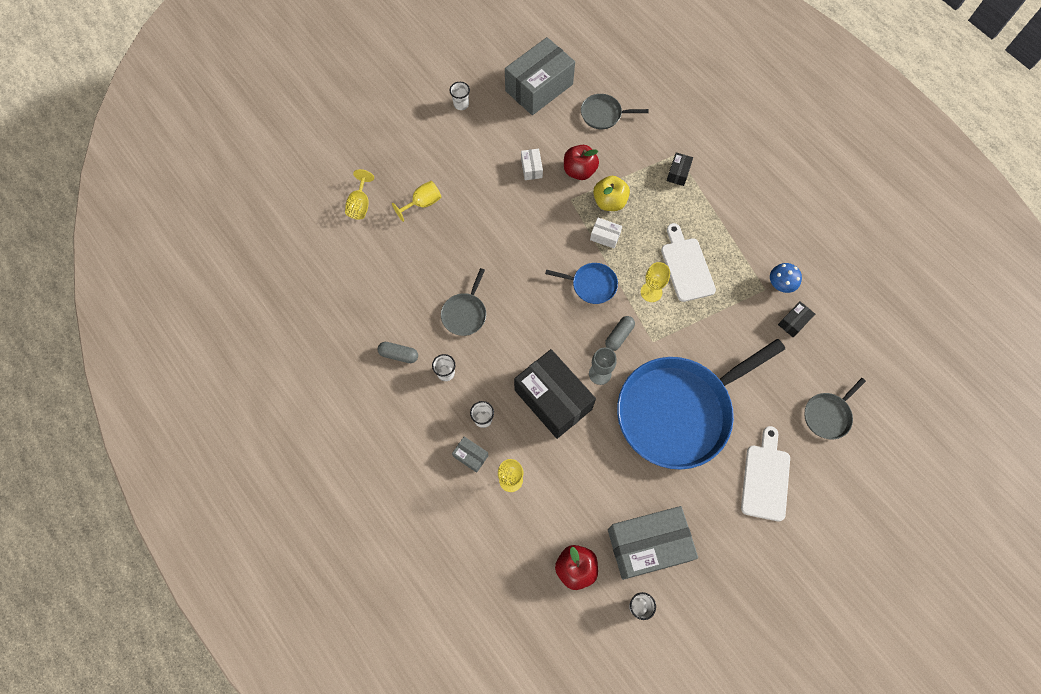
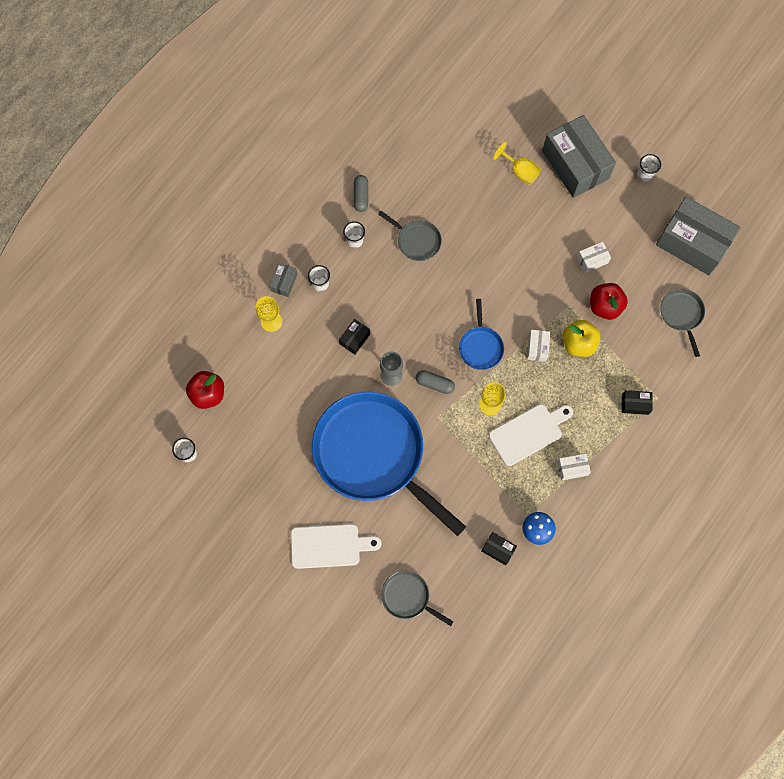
camera: 75 degrees right, 5 degrees up
yellow goblet [345,169,374,219] -> none
grey pan [441,268,486,336] -> grey pan turned 150 degrees counterclockwise [378,211,442,261]
black box [514,349,596,439] -> black box [339,319,370,355], size x0.43
grey box [608,506,698,580] -> grey box moved to [542,115,616,198]
none -> white box [557,454,591,481]

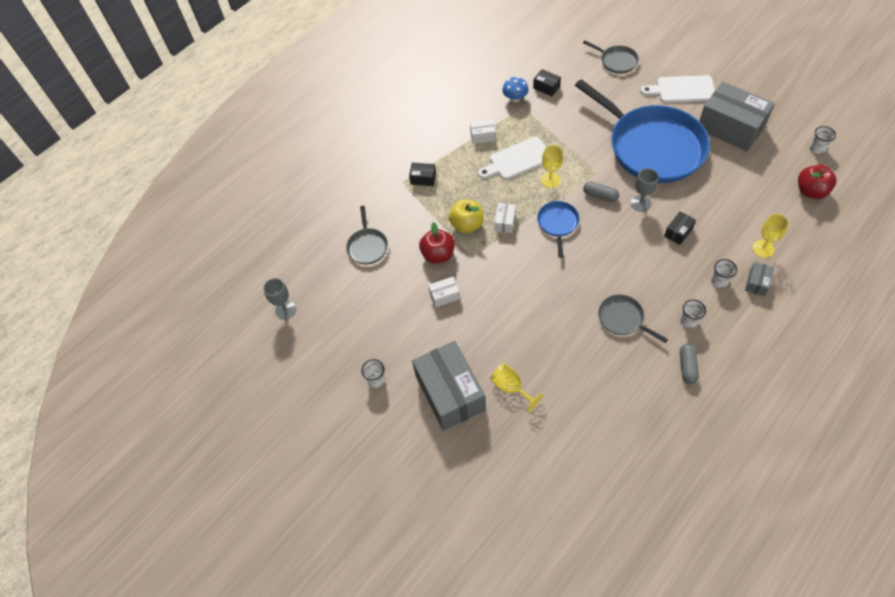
camera: 170 degrees left, 15 degrees down
grey box [656,196,741,275] -> grey box moved to [699,82,775,151]
none -> grey goblet [263,278,296,320]

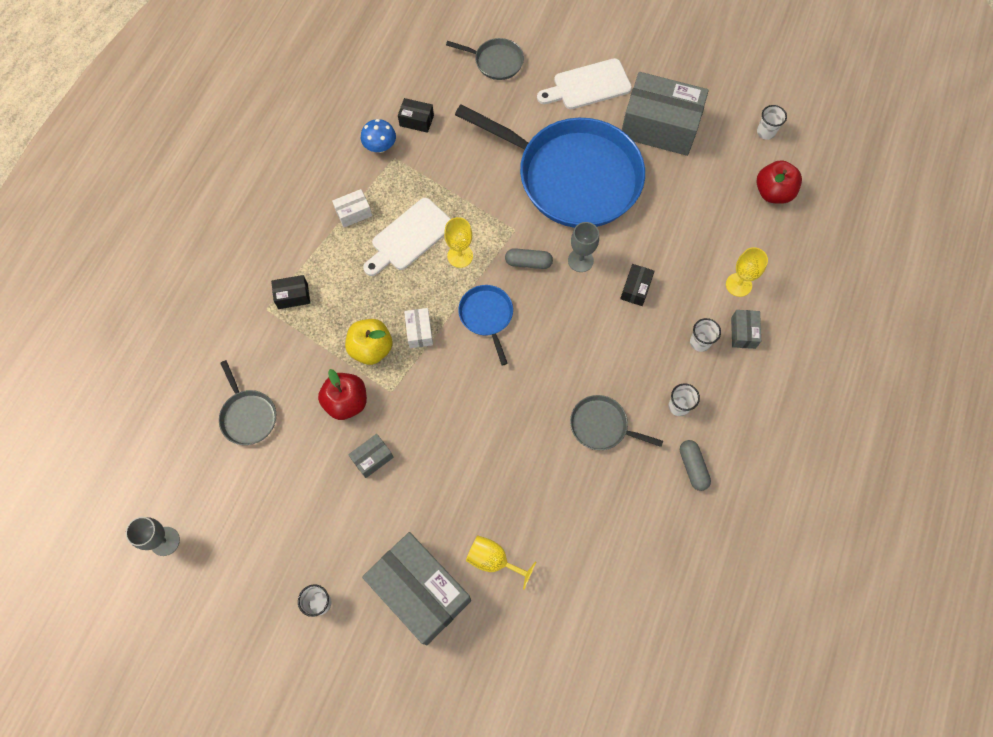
camera: 25 degrees left, 10 degrees up
white box [428,277,460,307] -> grey box [348,434,394,478]

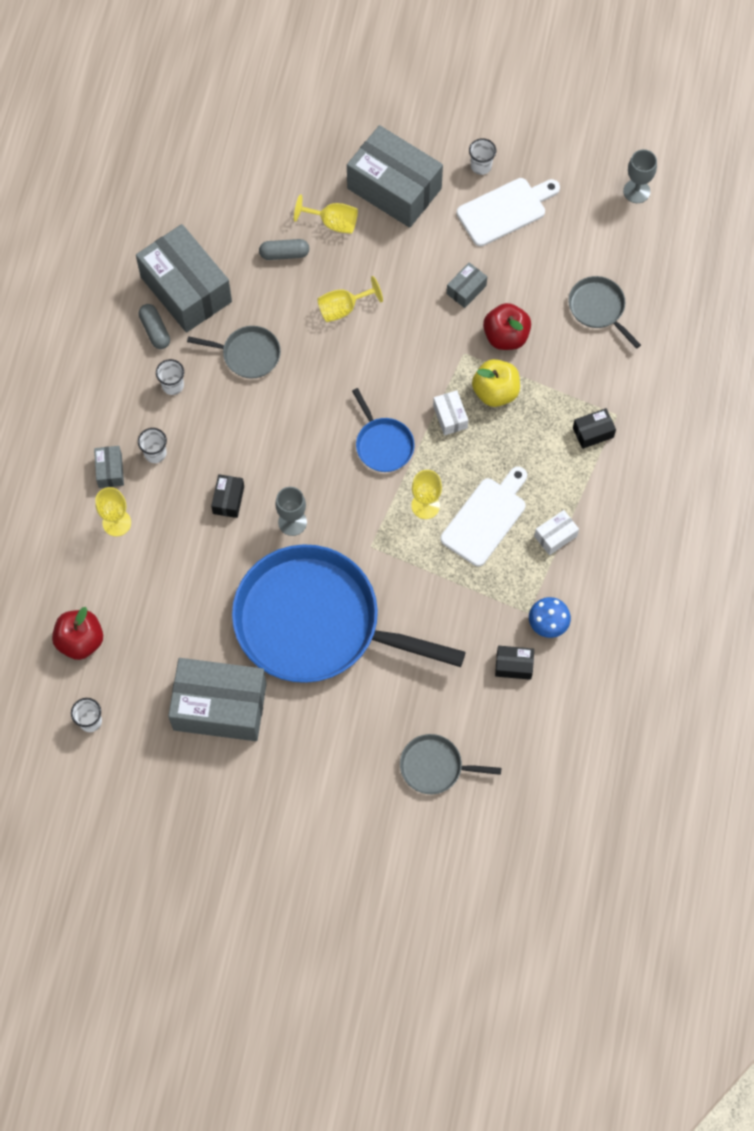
camera: 170 degrees right, 0 degrees up
grey capsule [505,248,553,269] -> grey capsule moved to [259,239,309,260]
white cutting board [537,58,632,109] -> white cutting board moved to [456,178,560,246]
none -> grey box [136,224,232,332]
none -> yellow goblet [317,276,383,322]

